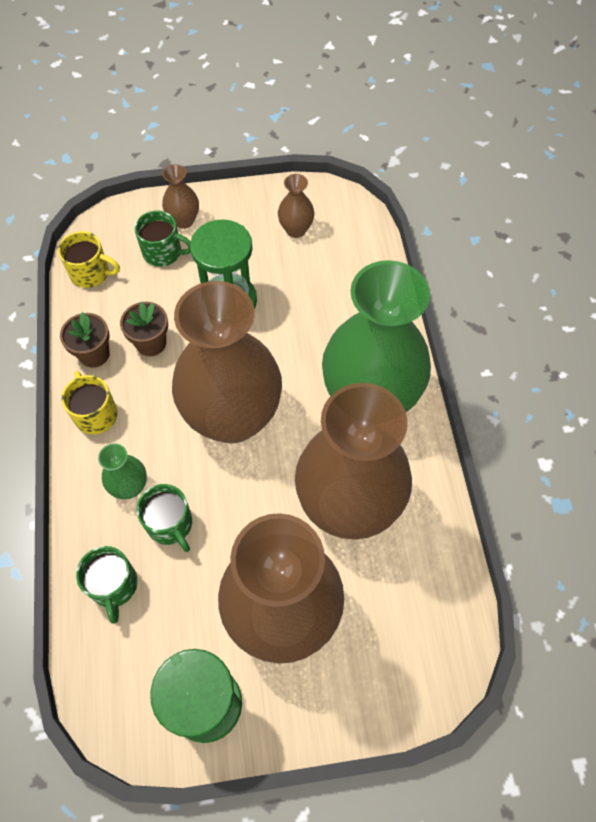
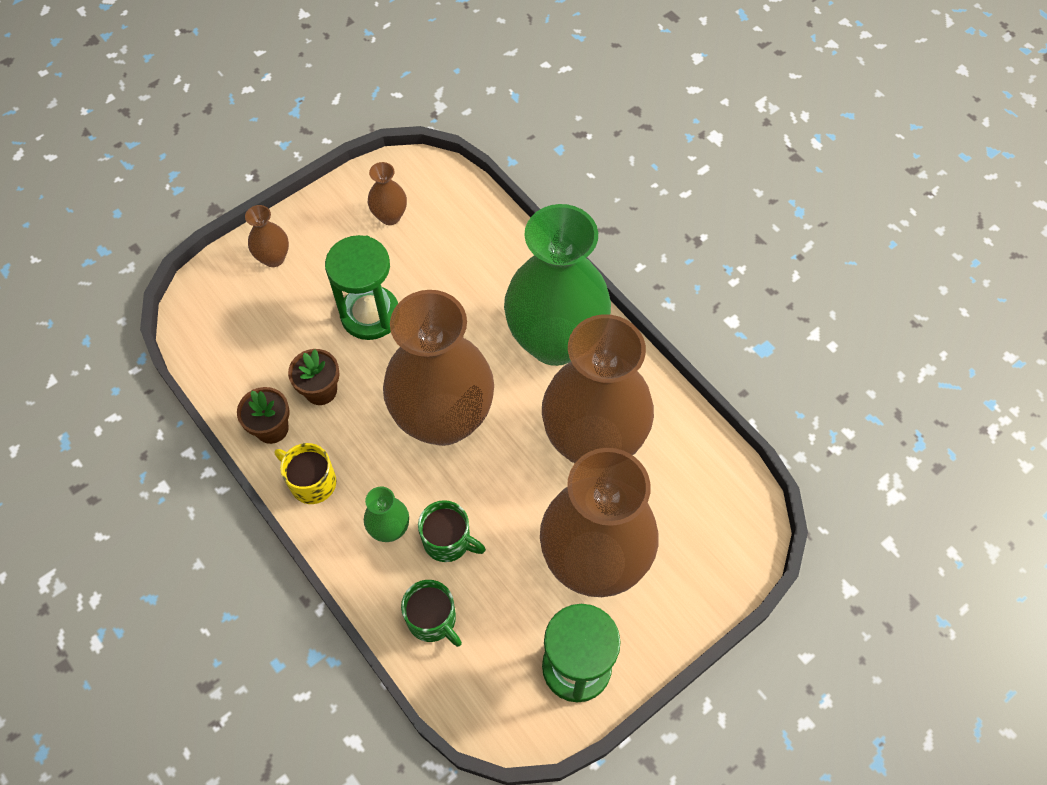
camera: 30 degrees left, 0 degrees up
yellow mug [58,231,120,288] -> none
green mug [134,210,191,267] -> none

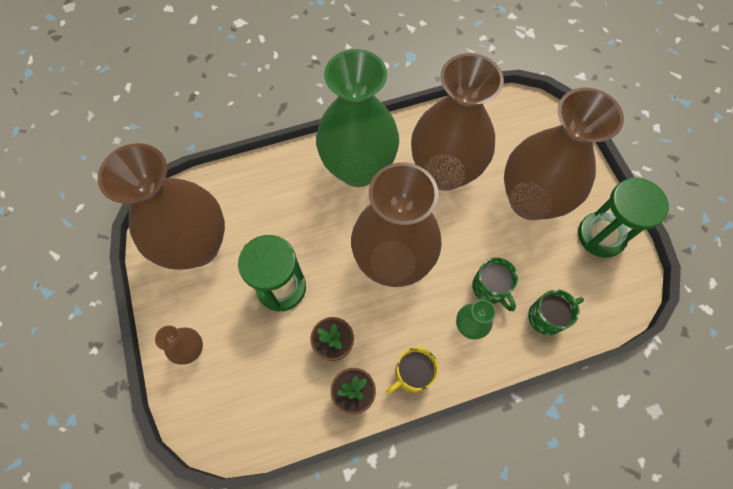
camera: 70 degrees left, 5 degrees up
brown vase [368,162,407,225] -> brown vase [98,143,225,270], size x2.47
green mug [418,500,486,562] -> green mug turned 105 degrees clockwise [472,258,518,311]

